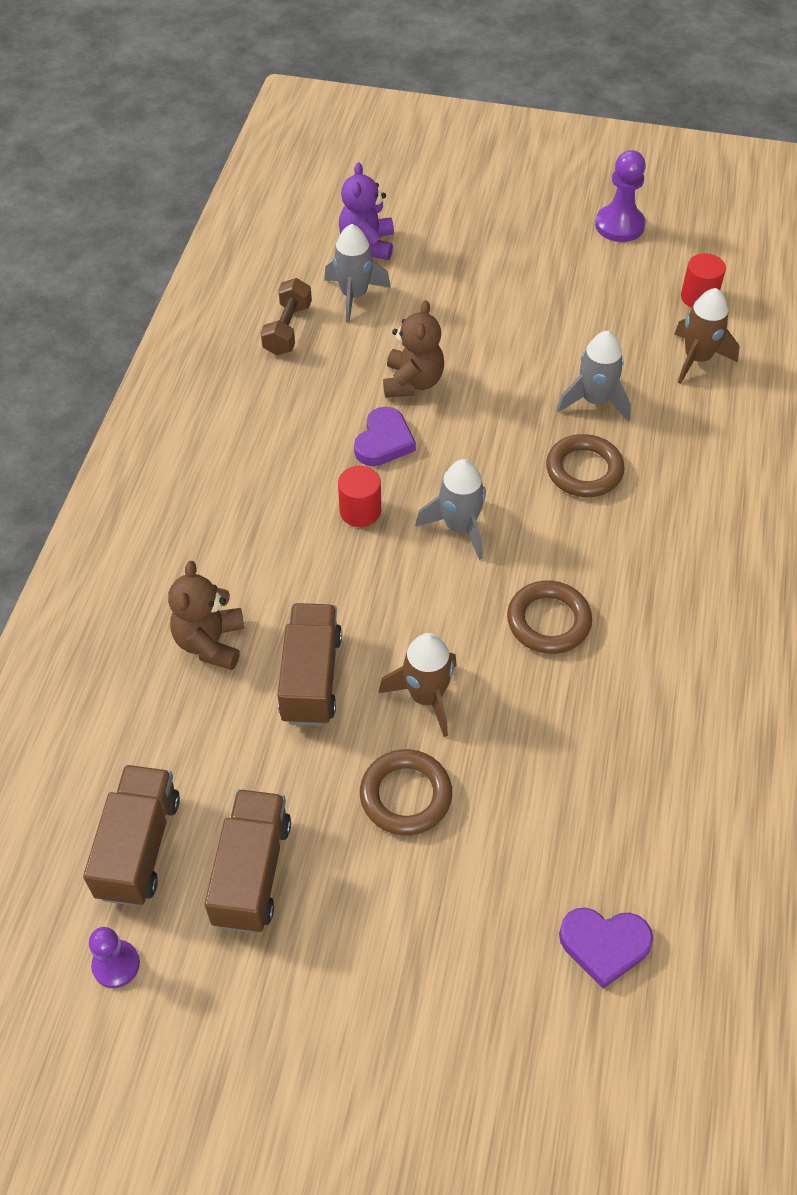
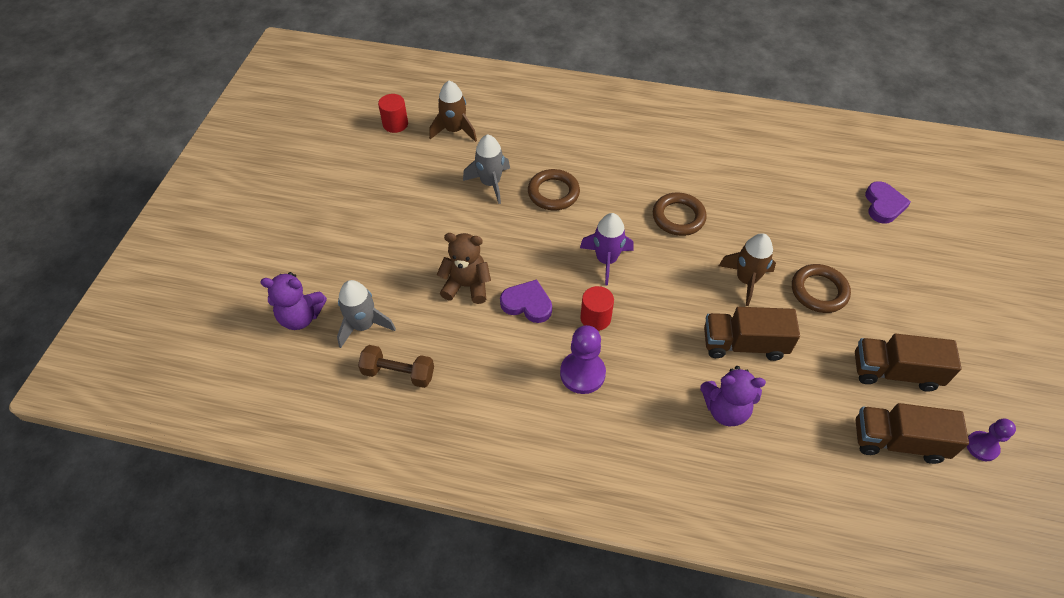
camera: 90 degrees left, 0 degrees up
brown teddy bear [168,561,244,670] -> purple teddy bear [700,366,766,426]
grey rocket [416,459,486,560] -> purple rocket [580,213,634,285]
purple pawn [595,150,646,242] -> purple pawn moved to [560,325,606,394]

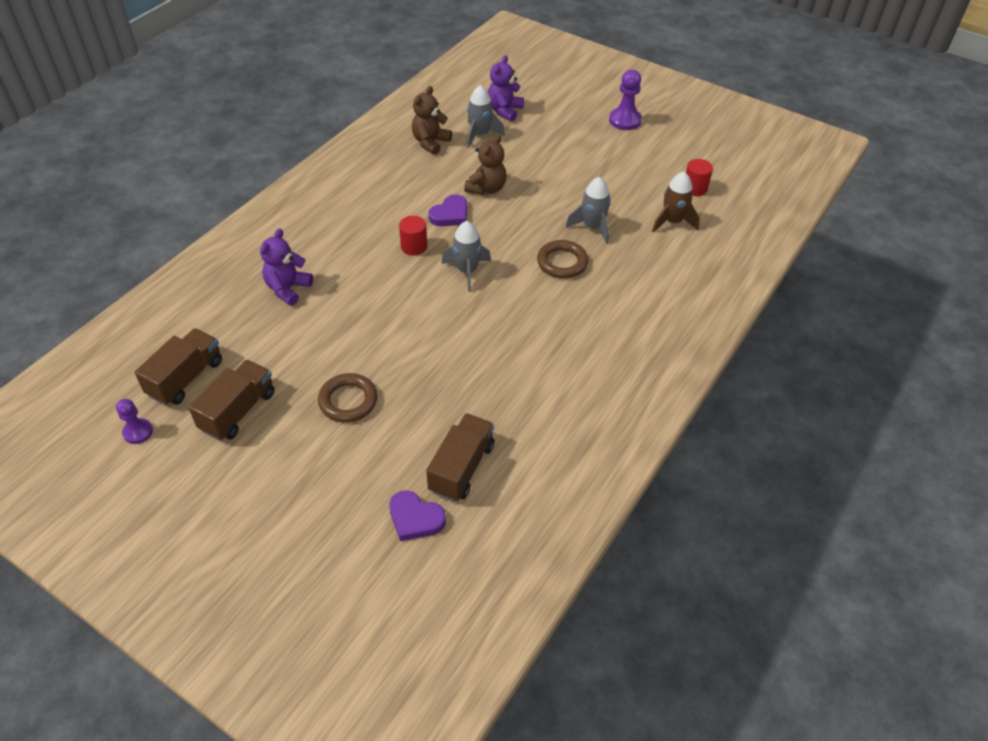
camera: 110 degrees right, 5 degrees down
brown dumbbell [358,345,434,388] -> brown teddy bear [412,86,452,155]
purple pawn [560,325,606,394] -> purple pawn moved to [609,70,642,130]
purple rocket [580,213,634,285] -> grey rocket [441,221,491,292]
brown ring [653,193,707,236] -> none
brown truck [704,307,800,361] -> brown truck moved to [426,413,494,502]
brown rocket [719,233,776,306] -> none

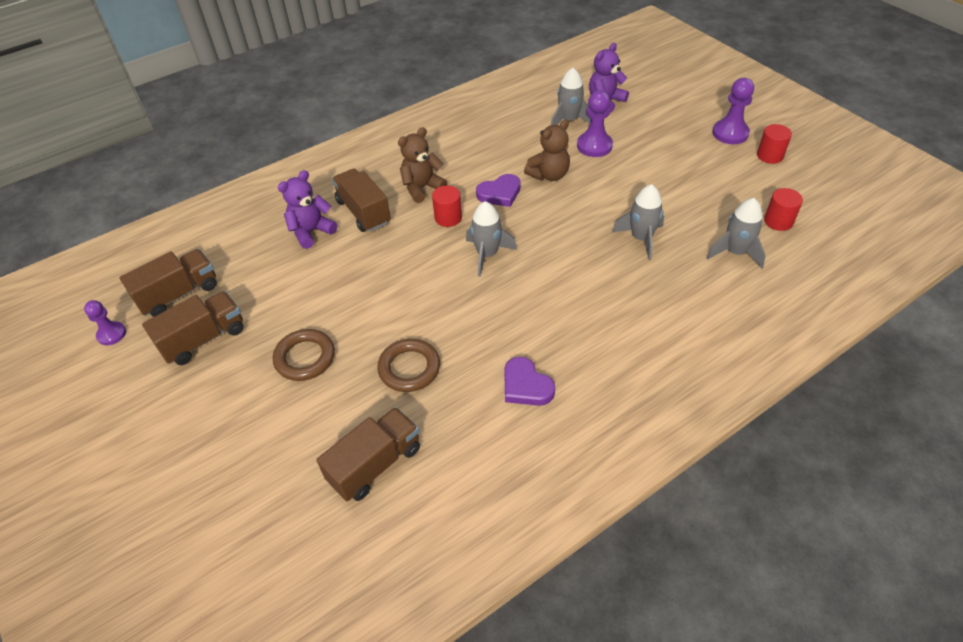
camera: 25 degrees right, 0 degrees up
purple heart [389,490,446,541] -> purple heart moved to [504,357,555,406]
brown teddy bear [412,86,452,155] -> brown teddy bear moved to [398,127,447,203]
brown ring [537,240,588,278] -> brown ring moved to [377,339,440,392]
brown rocket [652,172,700,233] -> grey rocket [707,198,766,269]
none -> brown truck [332,169,391,232]
none -> purple pawn [577,91,613,157]
none -> red cylinder [757,124,792,164]

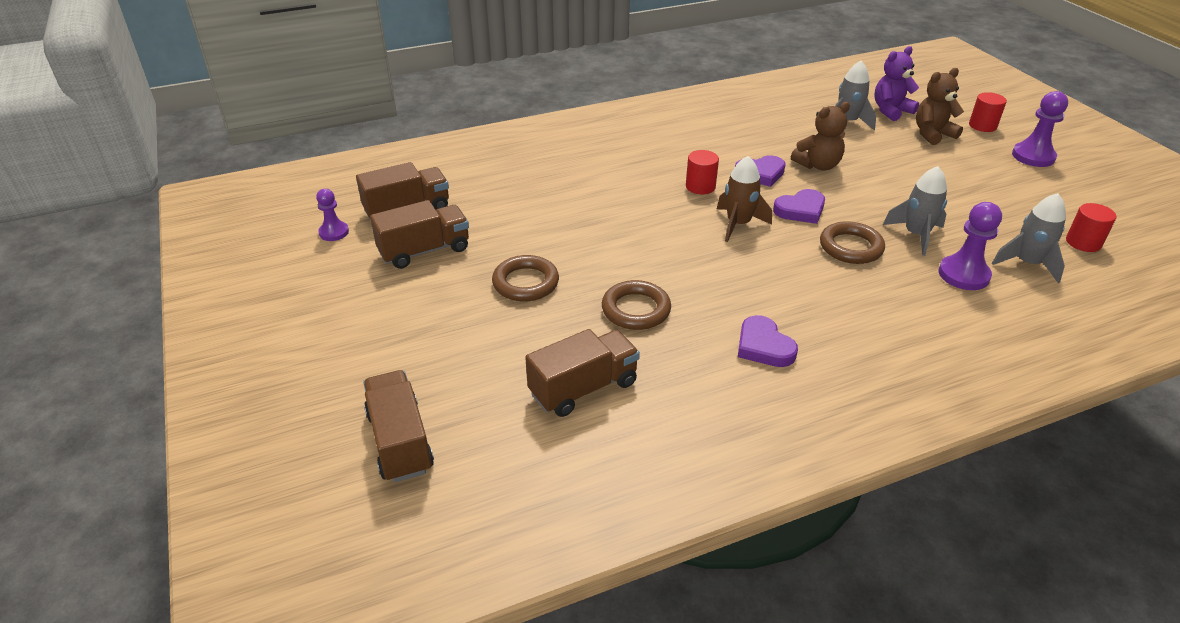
camera: 10 degrees right, 10 degrees down
purple teddy bear [278,170,337,249] -> none
brown truck [332,169,391,232] -> brown truck moved to [363,370,434,483]
brown teddy bear [398,127,447,203] -> brown teddy bear moved to [916,68,964,145]
grey rocket [466,201,517,277] -> brown rocket [717,156,772,242]
purple pawn [577,91,613,157] -> purple pawn moved to [939,202,1002,290]
red cylinder [757,124,792,164] -> red cylinder moved to [969,92,1007,132]
none -> purple heart [773,189,825,224]
none -> brown ring [820,221,885,264]

